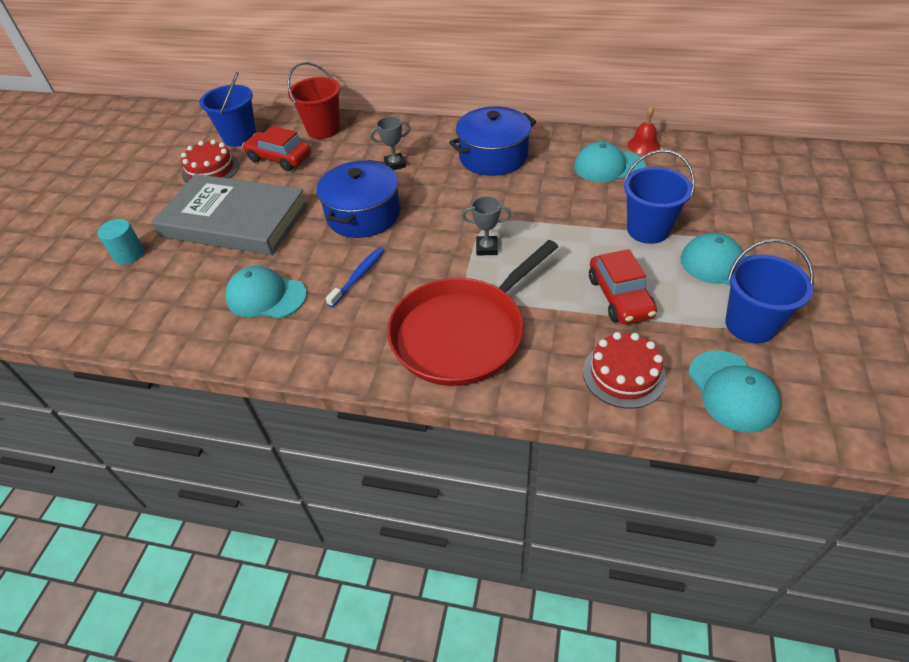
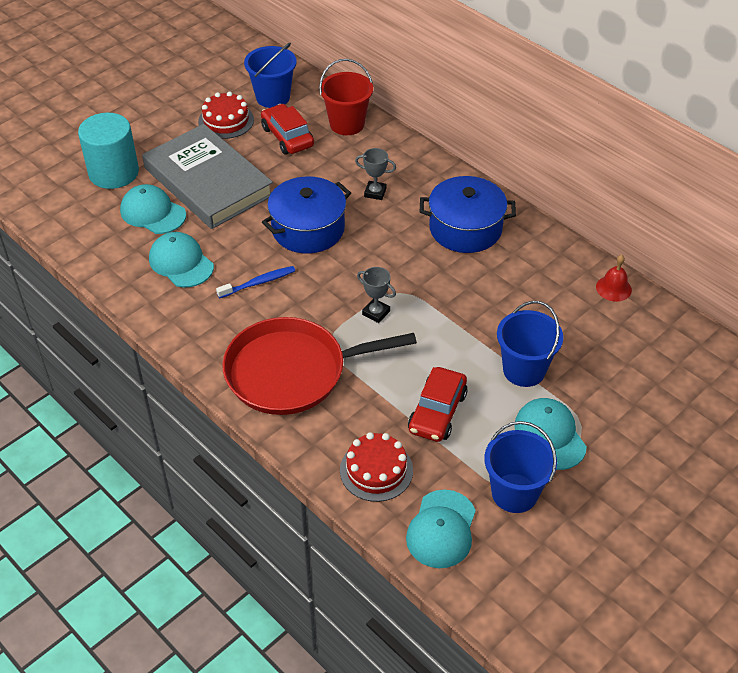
camera: 30 degrees right, 0 degrees up
turquoise cylinder [98,219,144,265] -> turquoise cylinder [78,113,139,189], size x1.84
turquoise cap [574,141,646,182] -> turquoise cap moved to [120,184,186,234]

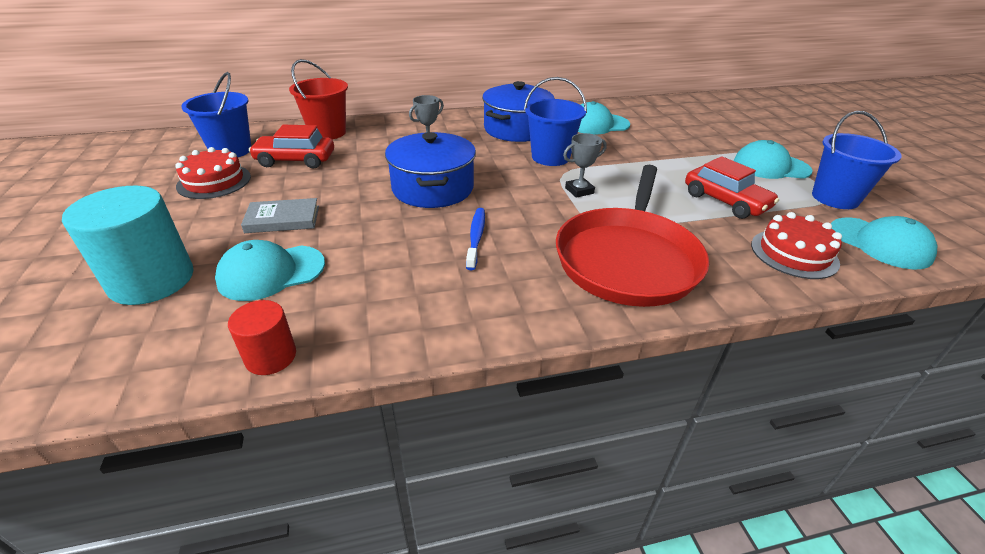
camera: 60 degrees left, 10 degrees down
grey book [142,124,273,229] -> grey book [241,198,319,233], size x0.43
turquoise cap [149,232,214,287] -> turquoise cap moved to [578,101,630,134]
blue bucket [497,301,563,387] -> blue bucket moved to [524,77,587,166]
red bell [596,255,632,302] -> none
none -> red cylinder [228,300,296,375]

